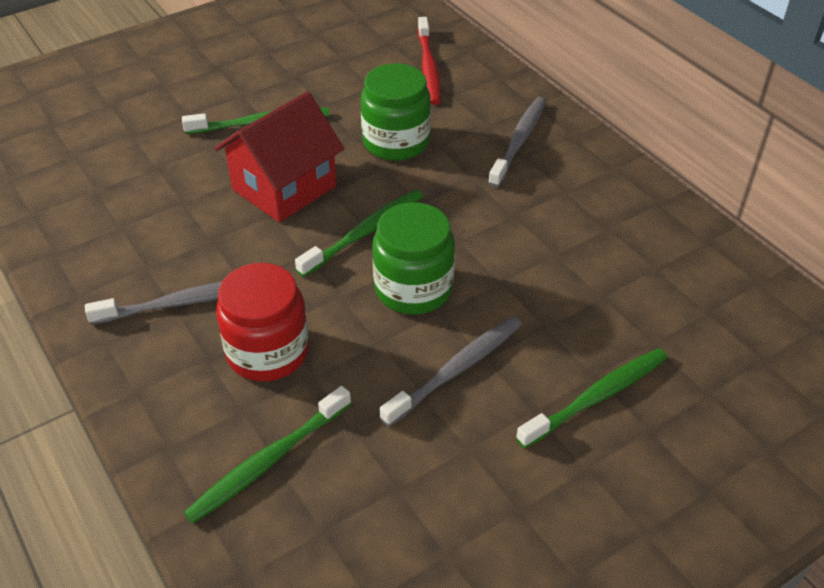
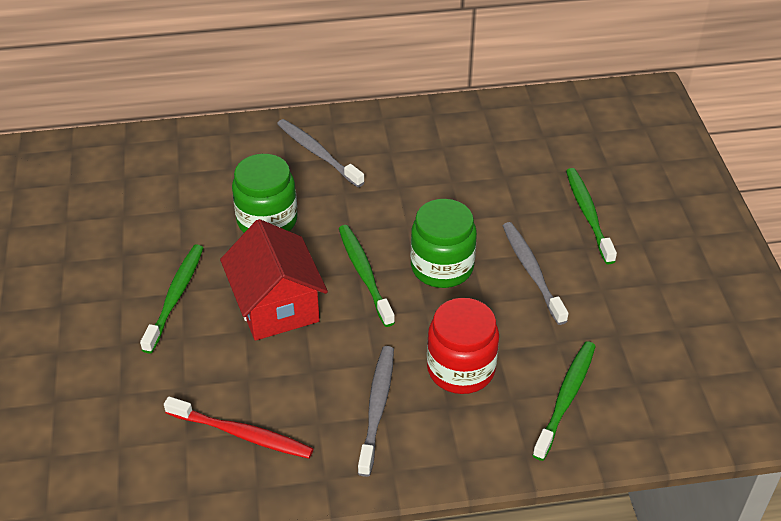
camera: 65 degrees left, 0 degrees up
green toothbrush [184,386,351,523] -> green toothbrush turned 135 degrees counterclockwise [532,341,596,461]
red toothbrush [418,17,441,105] -> red toothbrush moved to [164,396,314,459]

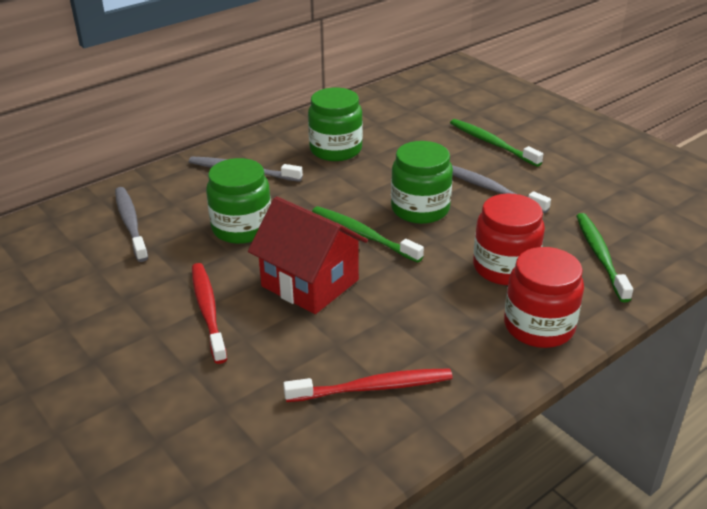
camera: 30 degrees left, 10 degrees down
green toothbrush [140,244,203,354] -> red toothbrush [192,263,227,364]
grey toothbrush [358,346,394,477] -> grey toothbrush moved to [115,187,148,262]
none -> green jar [308,88,363,161]
none -> red jar [504,247,584,348]

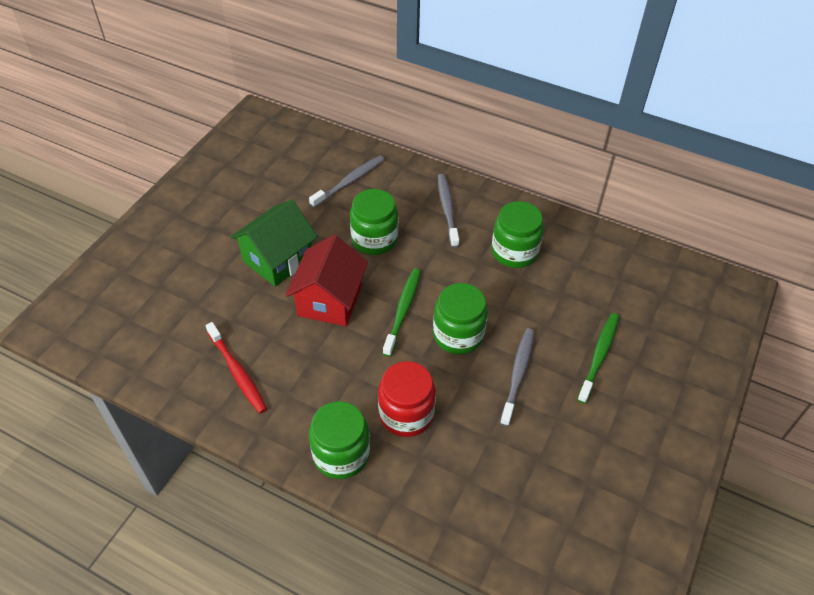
camera: 65 degrees right, 15 degrees up
red toothbrush [192,263,227,364] -> green house [230,200,318,287]
red jar [504,247,584,348] -> green jar [309,401,370,479]
green toothbrush [576,213,633,302] -> none

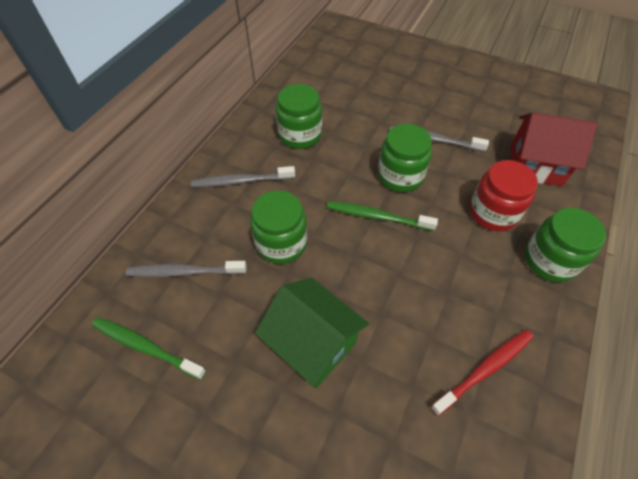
camera: 90 degrees left, 5 degrees up
red house [286,235,368,326] -> red house moved to [511,113,598,186]
grey toothbrush [309,156,385,208] -> grey toothbrush turned 45 degrees counterclockwise [126,261,247,277]
green toothbrush [577,313,619,404] -> green toothbrush moved to [92,317,206,380]

